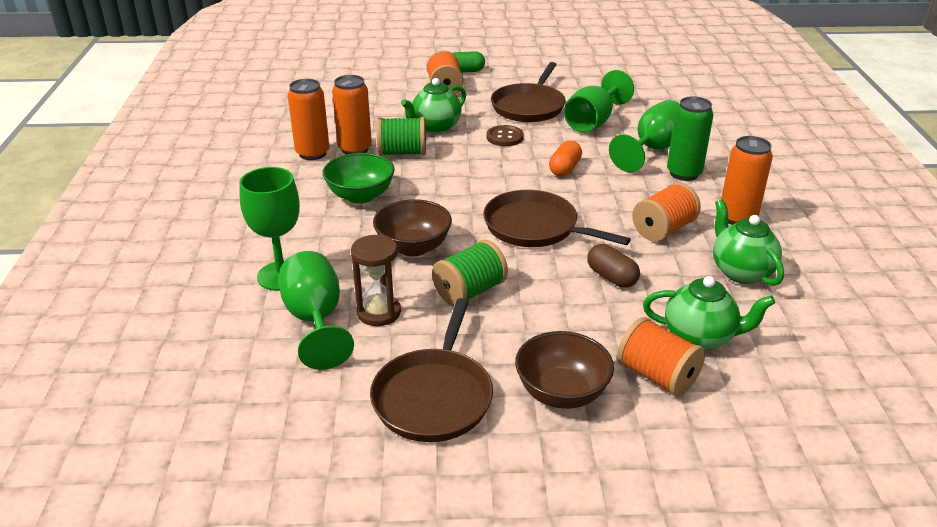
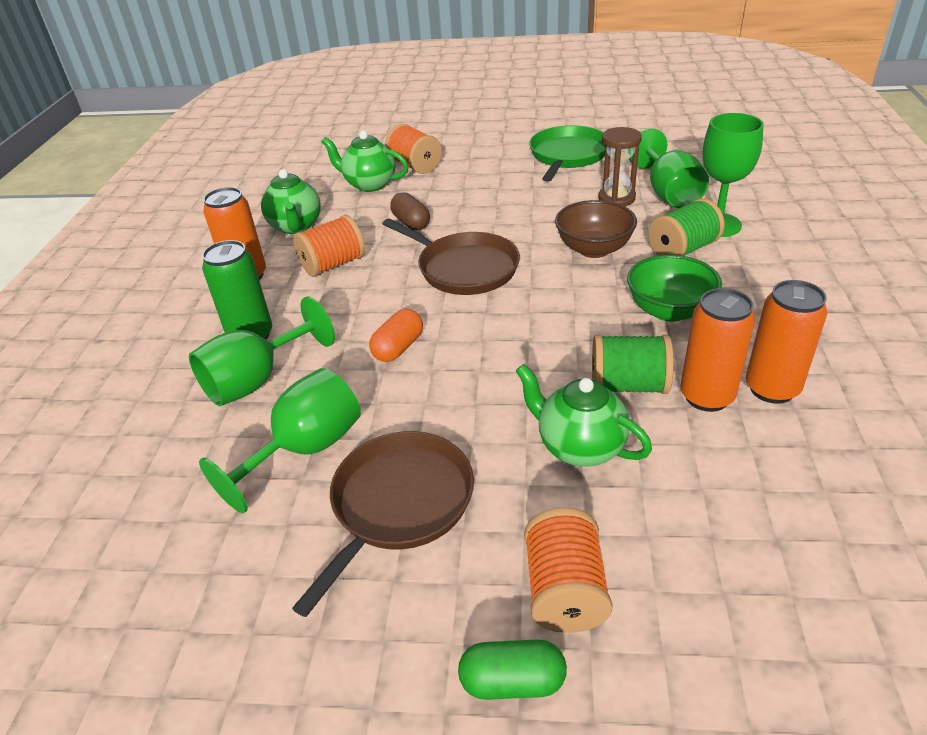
camera: 170 degrees left, 5 degrees up
brown pan [370,298,493,442] -> green pan [529,125,606,182]
green teapot [401,78,466,133] -> green teapot turned 105 degrees counterclockwise [516,364,652,467]
green spool [432,240,508,306] -> green spool moved to [648,198,725,256]
brown button [487,125,524,146] -> none
brown bowl [515,331,614,409] -> none

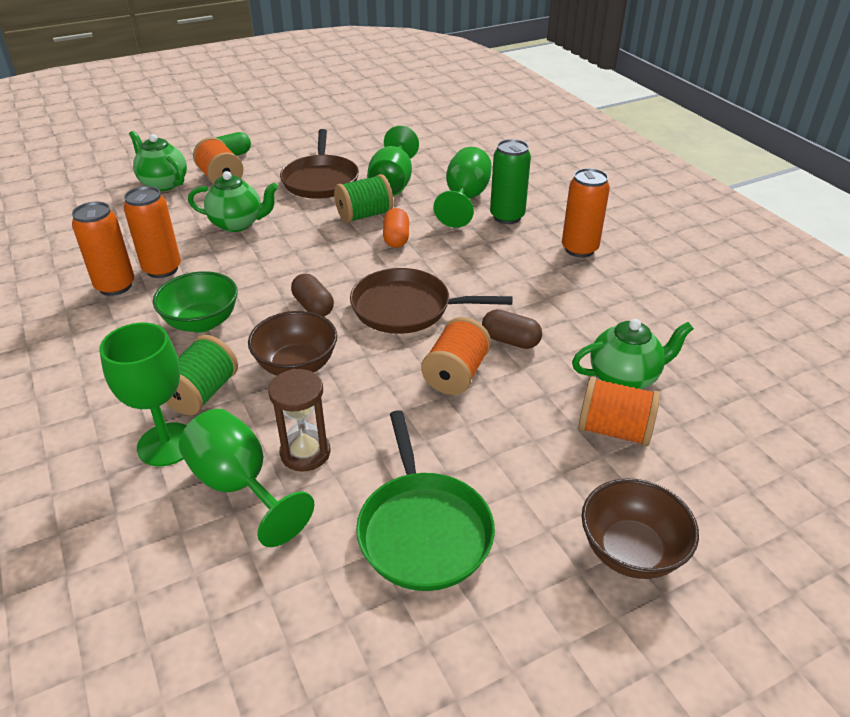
camera: 145 degrees right, 0 degrees up
green teapot [261,169,321,234] -> green teapot moved to [129,131,187,191]
orange spool [293,215,365,277] -> orange spool moved to [421,317,491,395]
green spool [592,334,674,394] -> green spool moved to [334,174,393,223]
none -> brown capsule [291,274,334,316]
none -> brown bowl [582,479,699,579]

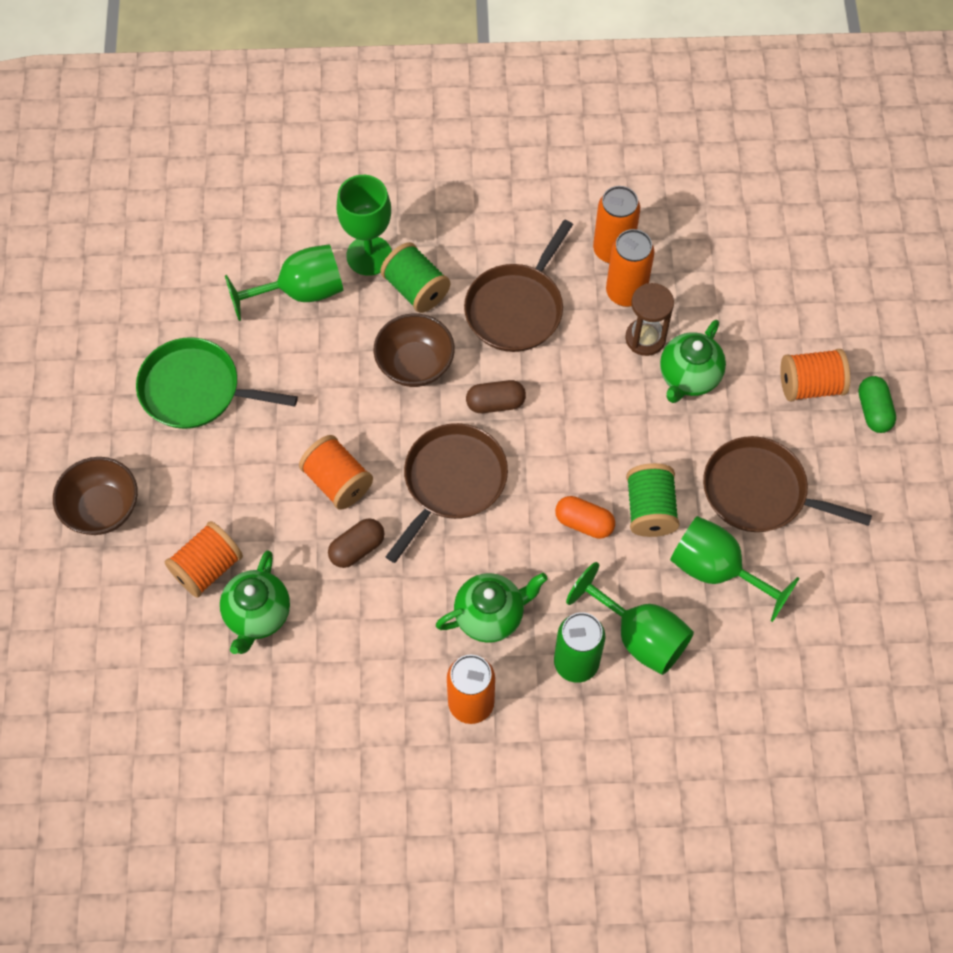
camera: 115 degrees right, 25 degrees up
green teapot [129,131,187,191] -> green teapot moved to [436,573,548,643]
green bowl [153,271,238,333] -> brown pan [464,220,573,352]
brown hourglass [268,369,330,472] -> brown hourglass moved to [625,283,674,356]

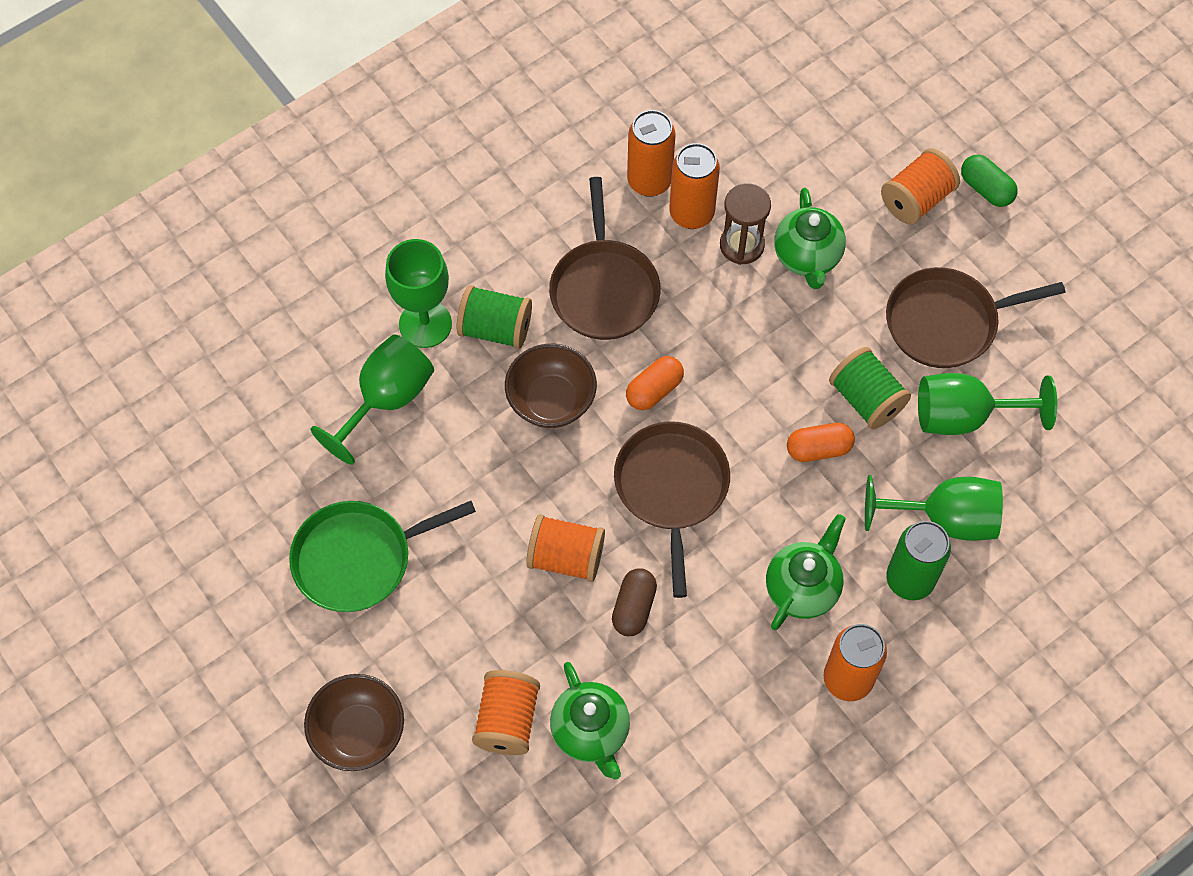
camera: 35 degrees left, 0 degrees up
brown capsule [466,380,526,413] -> orange capsule [626,356,684,410]

